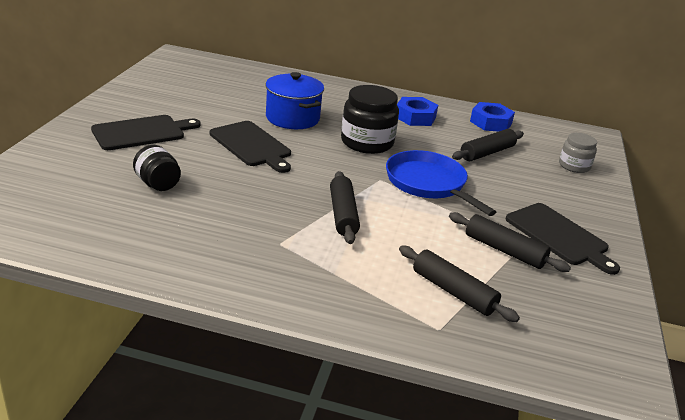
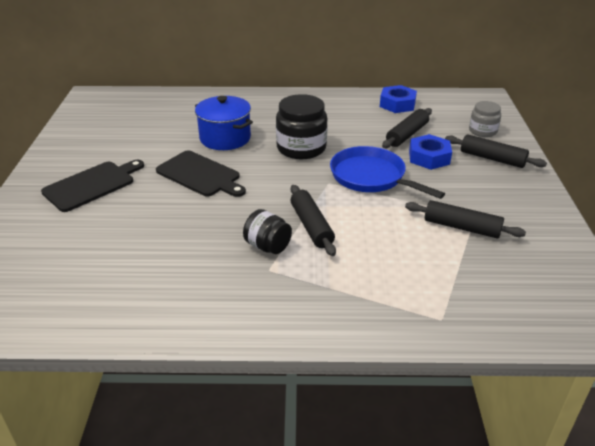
camera: 10 degrees left, 5 degrees up
black jar [133,145,181,191] -> black jar moved to [243,209,292,254]
blue nut [397,97,438,126] -> blue nut moved to [409,134,452,170]
black rolling pin [399,246,520,322] -> black rolling pin moved to [445,134,547,168]
black cutting board [506,203,620,275] -> none

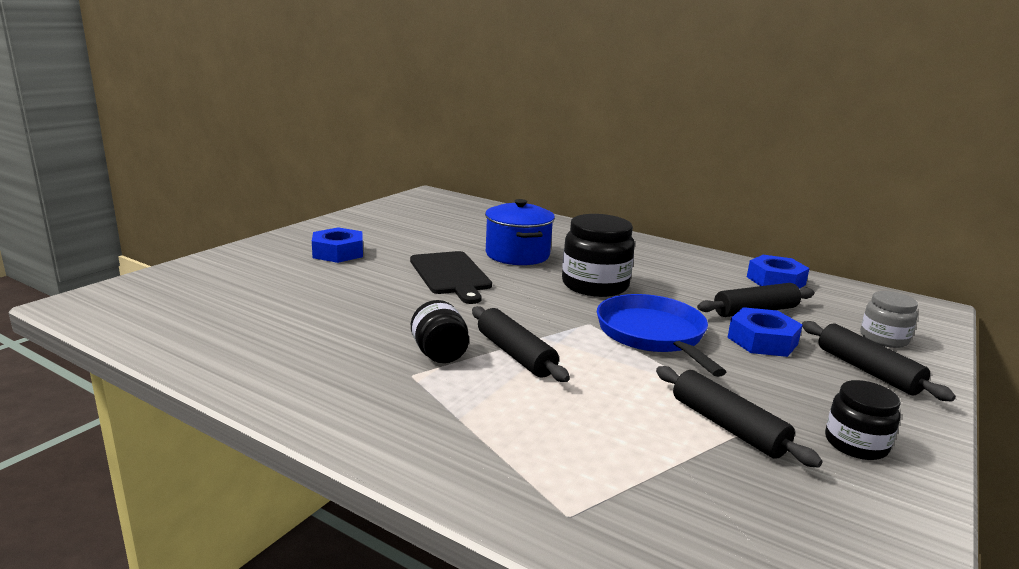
camera: 30 degrees right, 15 degrees down
black cutting board [41,160,144,212] -> blue nut [312,227,363,263]
black rolling pin [290,185,336,256] -> black rolling pin turned 45 degrees counterclockwise [472,306,570,382]
none -> black jar [825,380,901,460]

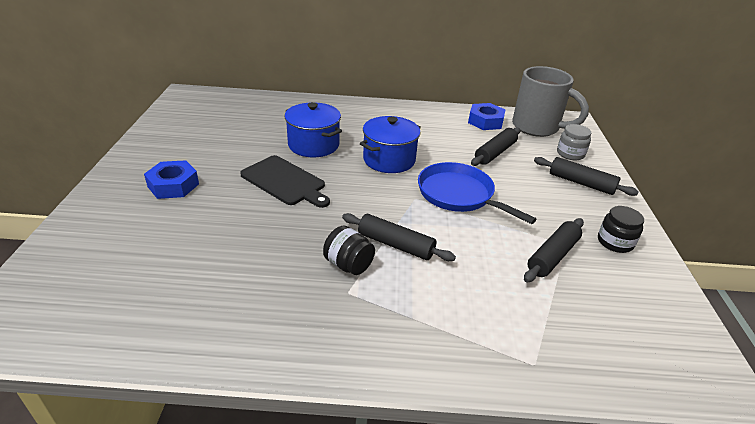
camera: 30 degrees left, 15 degrees up
black jar [562,214,635,297] -> blue pot [360,116,421,173]
black rolling pin [656,366,823,468] -> black rolling pin turned 75 degrees counterclockwise [524,218,584,282]
blue nut [727,307,803,357] -> none
none -> grey mug [512,66,589,137]

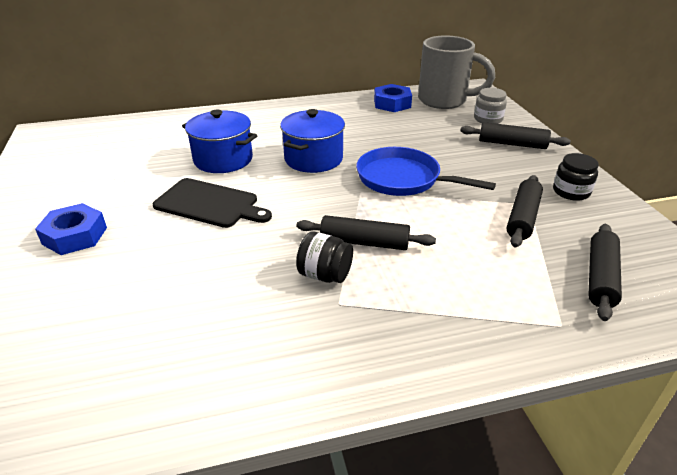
camera: 15 degrees left, 0 degrees up
black rolling pin [471,127,520,166] -> black rolling pin moved to [588,224,622,321]

